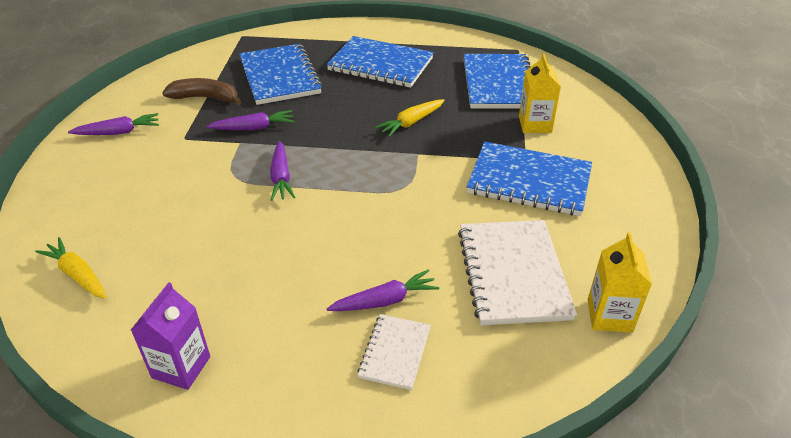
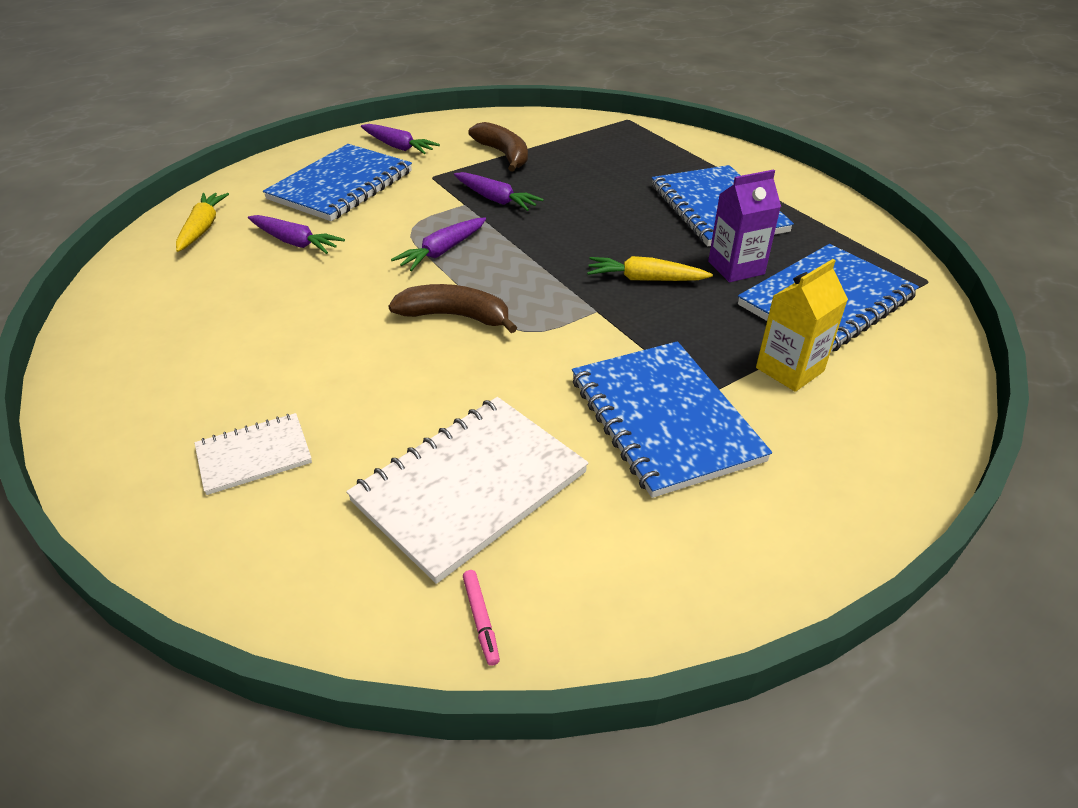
camera: 50 degrees right, 0 degrees up
purple carton [131,282,210,390] -> purple carton moved to [708,170,781,282]
blue notebook [239,44,323,105] -> blue notebook moved to [263,144,412,221]
purple carrot [327,269,439,311] -> purple carrot moved to [248,215,345,254]
yellow carton [588,232,652,333] -> pink marker [463,570,500,666]
none -> brown banana [388,284,517,333]

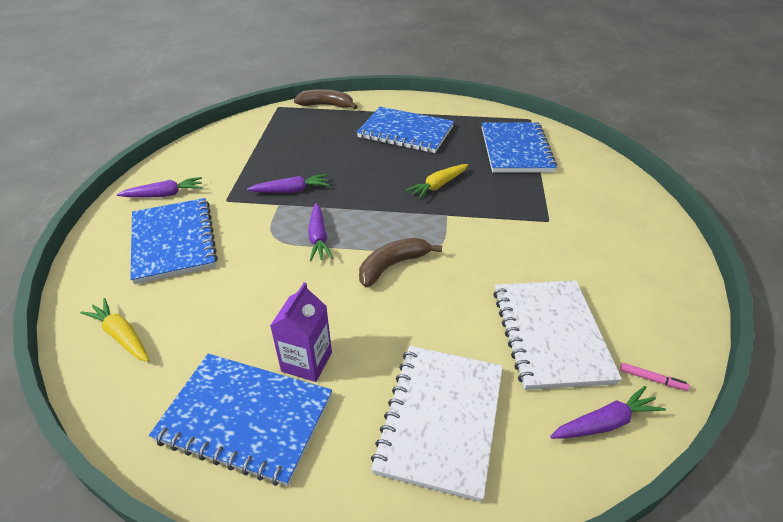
camera: 50 degrees left, 0 degrees up
white notebook [194,413,312,495] -> white notebook [371,346,503,502], size x1.86
purple carrot [248,215,345,254] -> purple carrot moved to [550,386,666,439]
brown banana [468,122,528,172] -> brown banana moved to [294,89,358,109]
blue notebook [572,341,772,498] -> blue notebook moved to [149,354,332,486]
purple carton [708,170,781,282] -> purple carton moved to [270,282,332,382]
yellow carton [756,259,848,392] -> none

